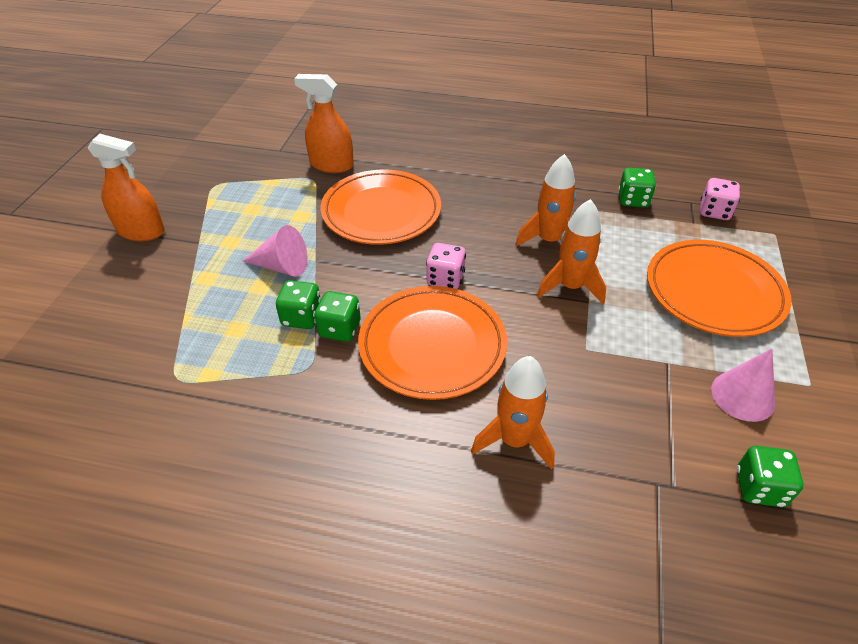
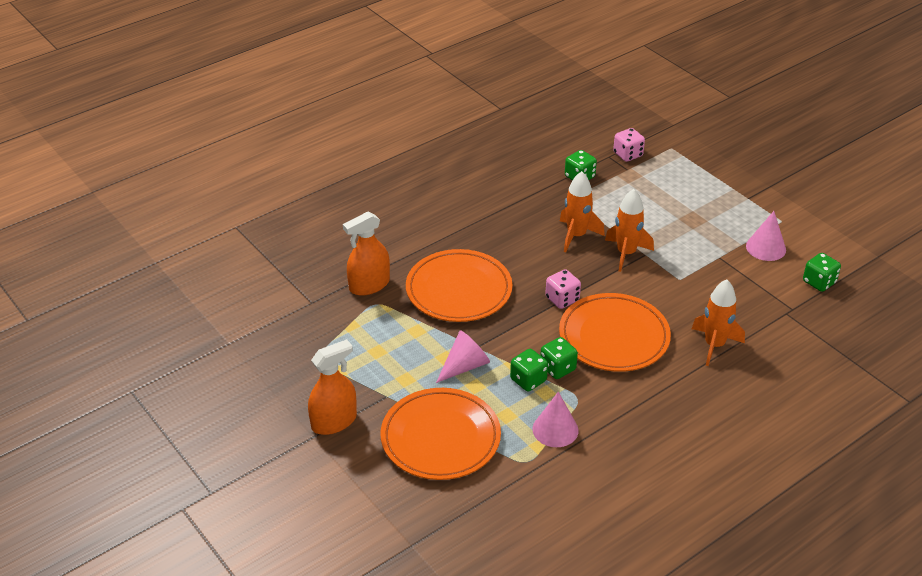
camera: 50 degrees left, 5 degrees down
orange plate [647,240,792,337] -> orange plate moved to [381,388,501,480]
none -> pink cone [532,392,579,447]

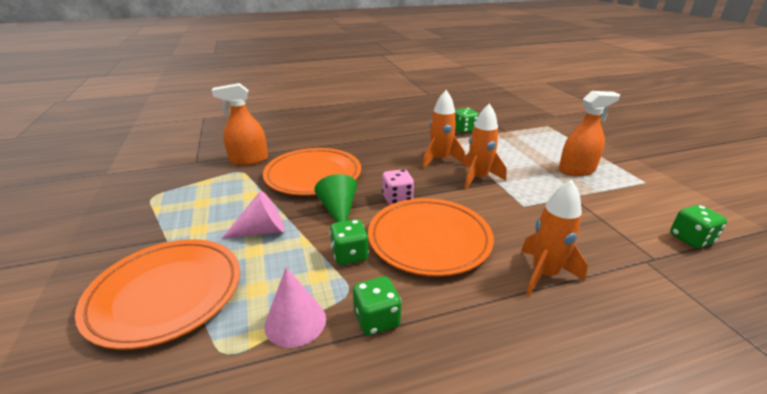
camera: 20 degrees right, 10 degrees down
orange spray bottle [308,339,357,435] -> orange spray bottle moved to [559,91,620,176]
green dice [510,349,548,391] -> green dice moved to [353,276,401,335]
pink dice [613,128,645,162] -> none
pink cone [746,211,786,261] -> none
none -> green cone [314,174,357,222]

